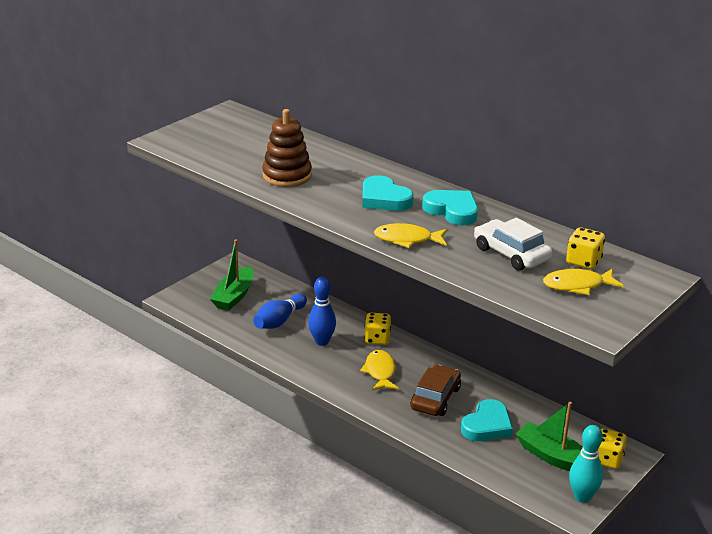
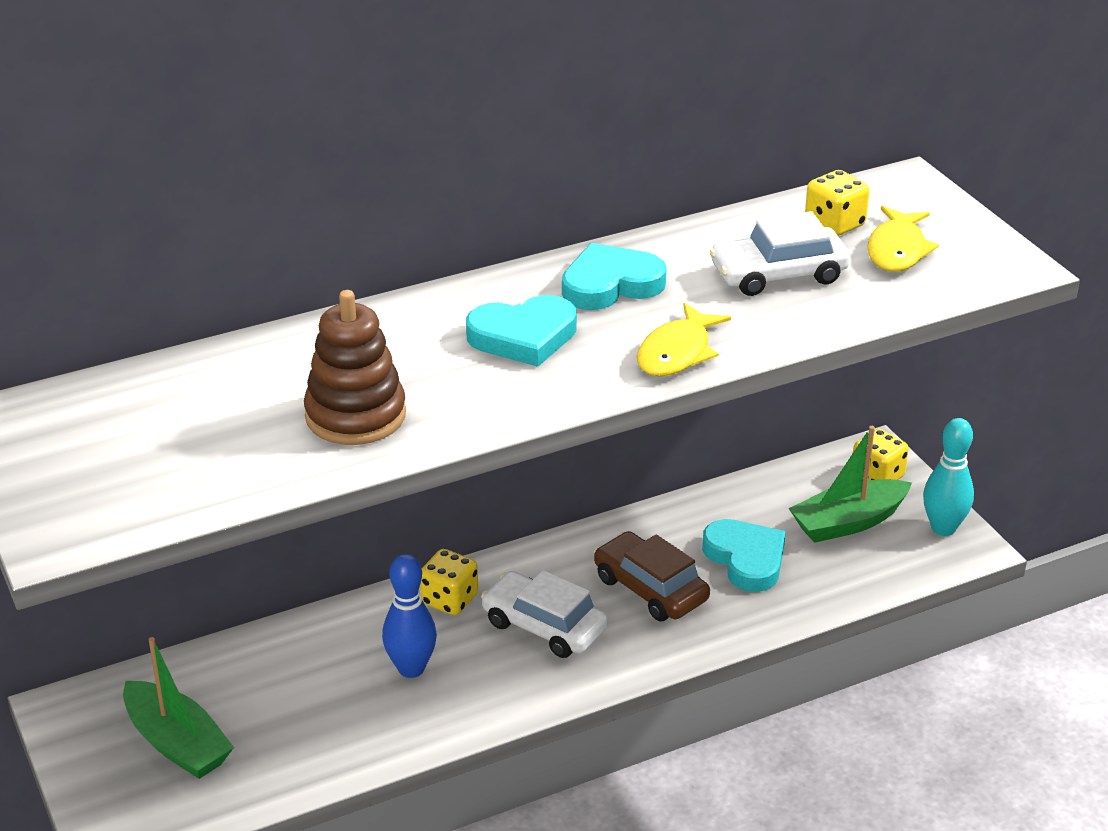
camera: 65 degrees left, 5 degrees up
blue bowling pin [253,293,307,329] -> none
yellow fish [360,350,399,391] -> white car [481,570,608,658]

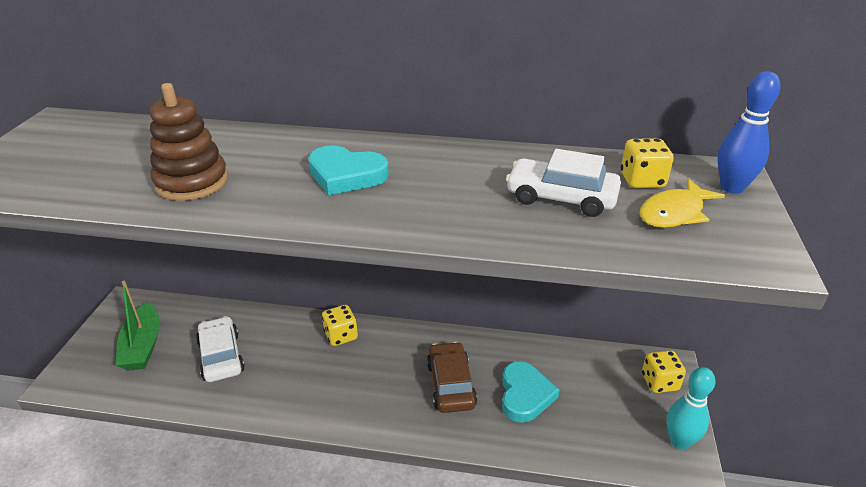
camera: 35 degrees right, 0 degrees up
blue bowling pin [382,554,437,678] -> blue bowling pin moved to [718,71,781,194]
white car [481,570,608,658] -> white car moved to [196,316,245,382]
turquoise heart [562,243,667,310] -> none
yellow fish [637,303,731,376] -> none
green boat [789,426,912,543] -> none

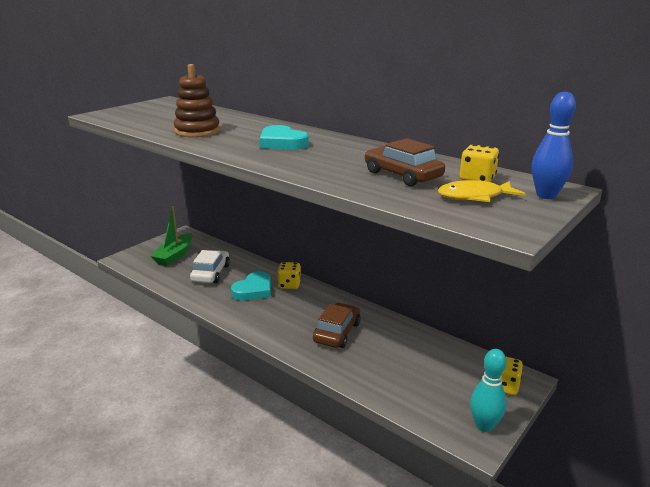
camera: 30 degrees right, 10 degrees down
turquoise heart [502,361,559,423] -> turquoise heart moved to [231,271,271,301]
white car [506,149,621,217] -> brown car [365,138,445,186]

